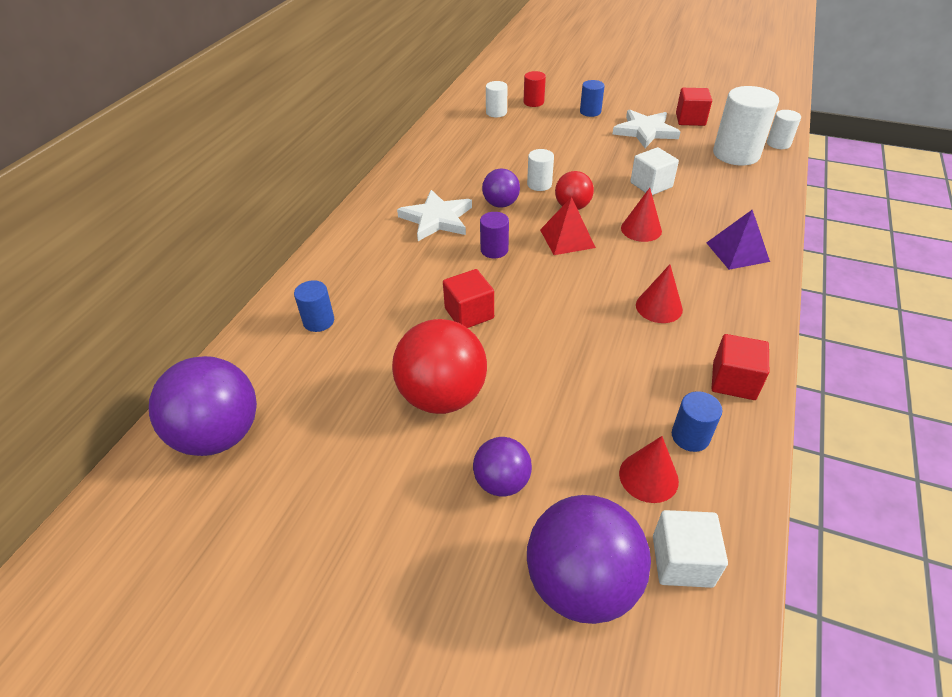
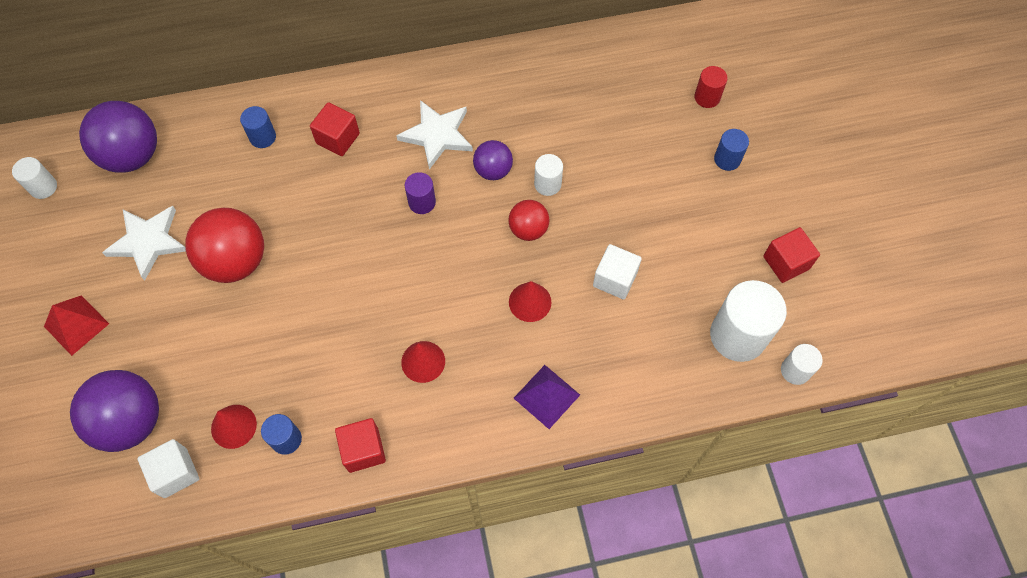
camera: 55 degrees right, 20 degrees up
red cube [443,269,494,328] -> red cube moved to [310,102,360,156]
purple ball [473,437,532,496] -> none
white cylinder [486,81,507,117] -> white cylinder moved to [12,157,57,199]
red pyramid [540,197,596,255] -> red pyramid moved to [44,295,109,356]
white star [613,110,680,148] -> white star moved to [102,206,186,281]

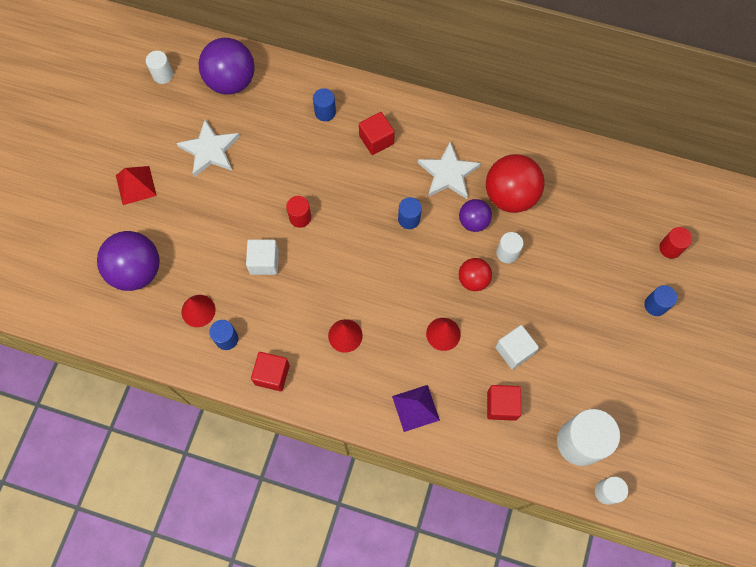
camera: 30 degrees right, 5 degrees up
white cube [137,439,199,498] -> white cube moved to [246,240,279,275]
red ball [186,208,264,283] -> red ball moved to [486,154,545,213]
purple cylinder [405,172,436,214] -> blue cylinder [398,197,422,229]
red cube [763,227,820,283] -> red cube moved to [487,385,521,421]
none -> red cylinder [286,196,311,228]

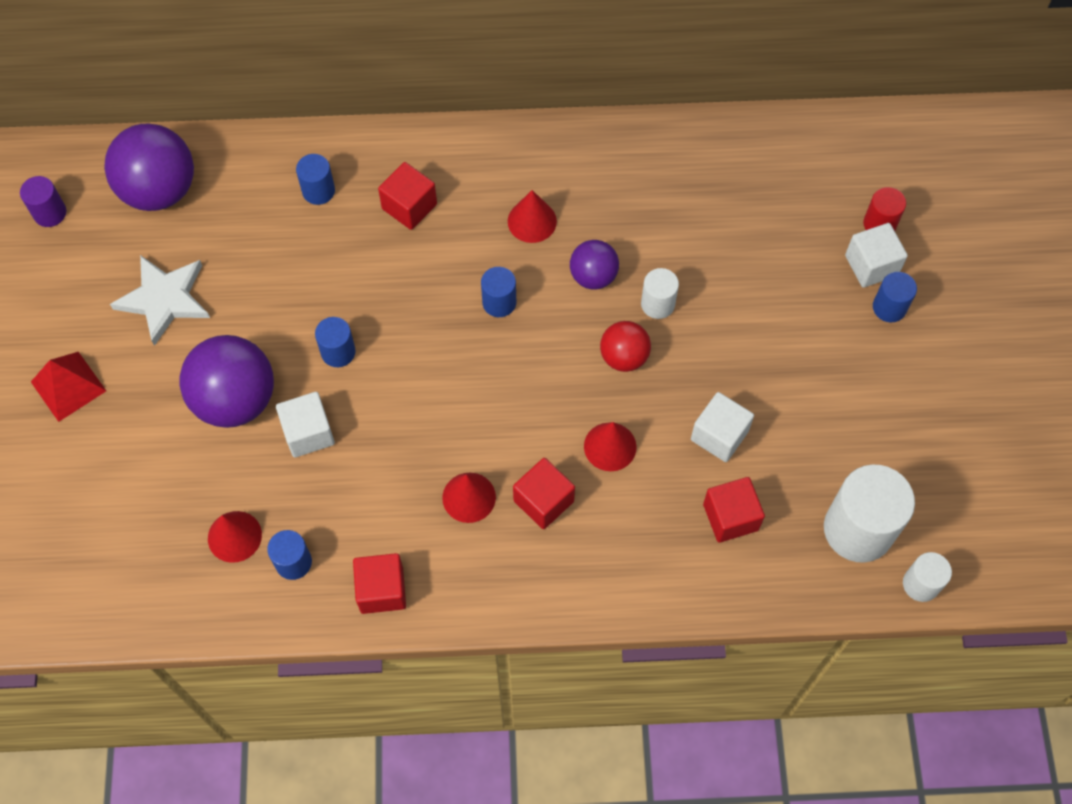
camera: 20 degrees left, 5 degrees down
purple ball [97,231,160,291] -> purple ball moved to [179,335,274,428]
white cylinder [146,51,173,84] -> purple cylinder [20,176,67,227]
red cylinder [286,196,311,228] -> blue cylinder [315,317,356,367]
purple pyramid [392,385,440,432] -> none
white star [418,141,481,199] -> red cone [508,190,557,243]
red ball [486,154,545,213] -> none
none -> red cube [513,458,575,529]
none -> white cube [845,223,908,288]

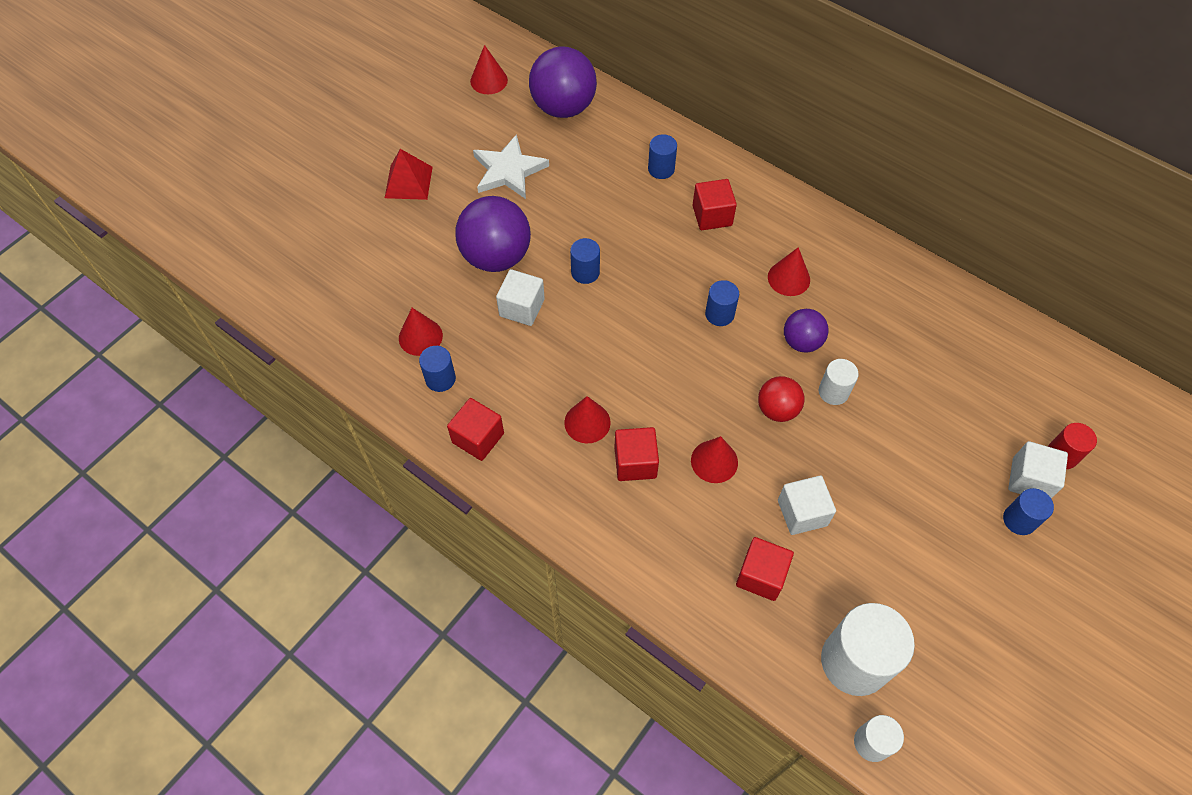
camera: 40 degrees right, 5 degrees down
purple cylinder [20,176,67,227] -> red cone [470,45,508,94]

